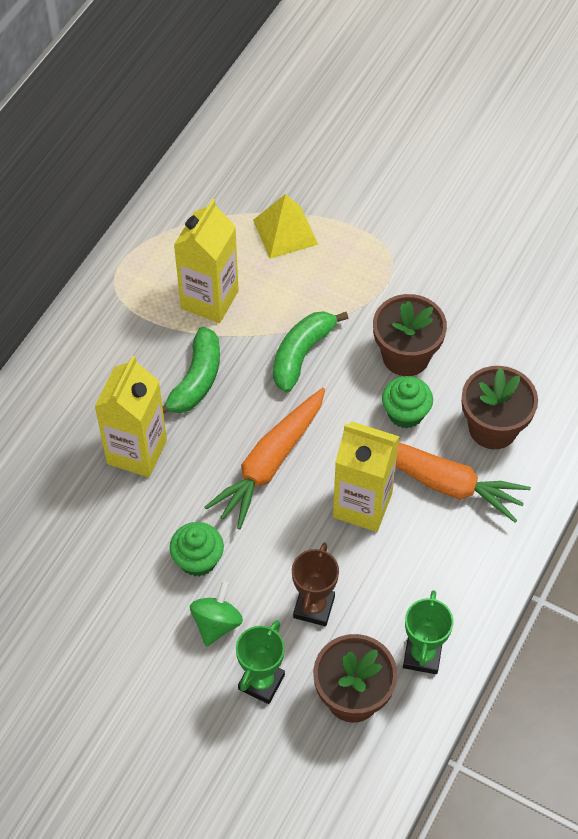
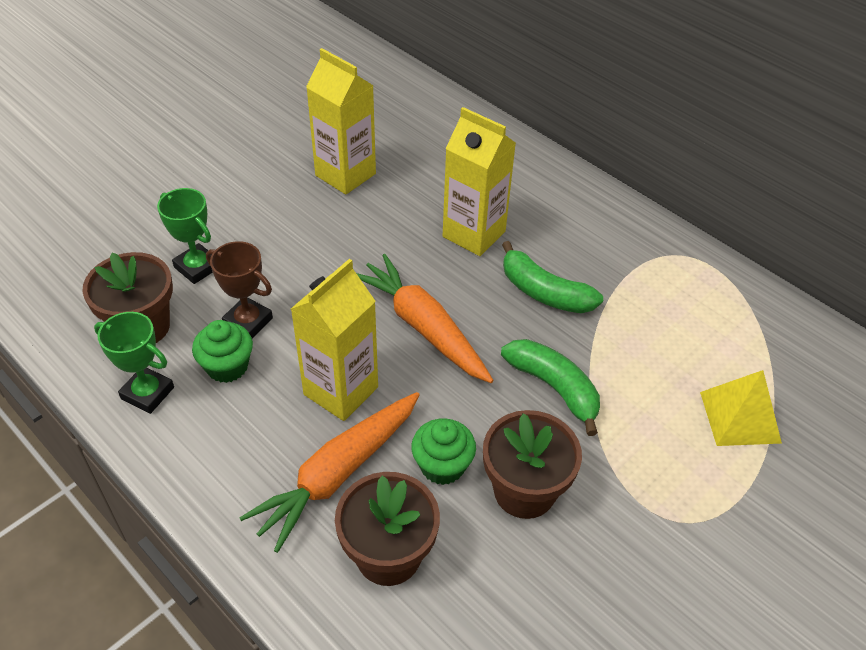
camera: 105 degrees right, 10 degrees down
green cupcake [170,522,224,577] -> green cupcake moved to [192,320,253,383]
yellow carton [174,199,239,323] -> yellow carton moved to [306,48,376,194]
green spinning top [190,581,243,647] -> none

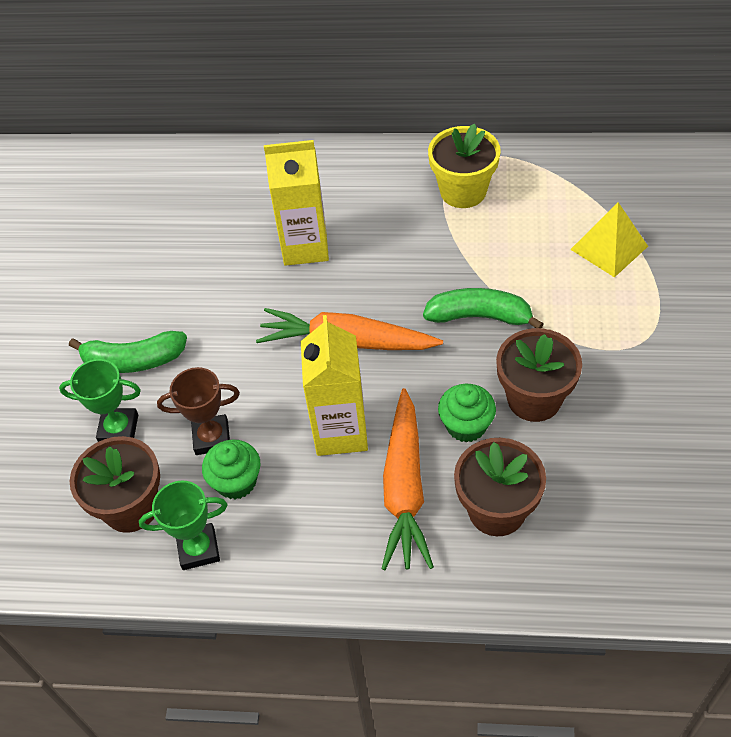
camera: 35 degrees left, 5 degrees up
yellow carton [306,48,376,194] -> none
green banana [502,241,603,313] -> green banana moved to [69,331,187,373]
none -> yellow flower pot [428,123,501,208]

